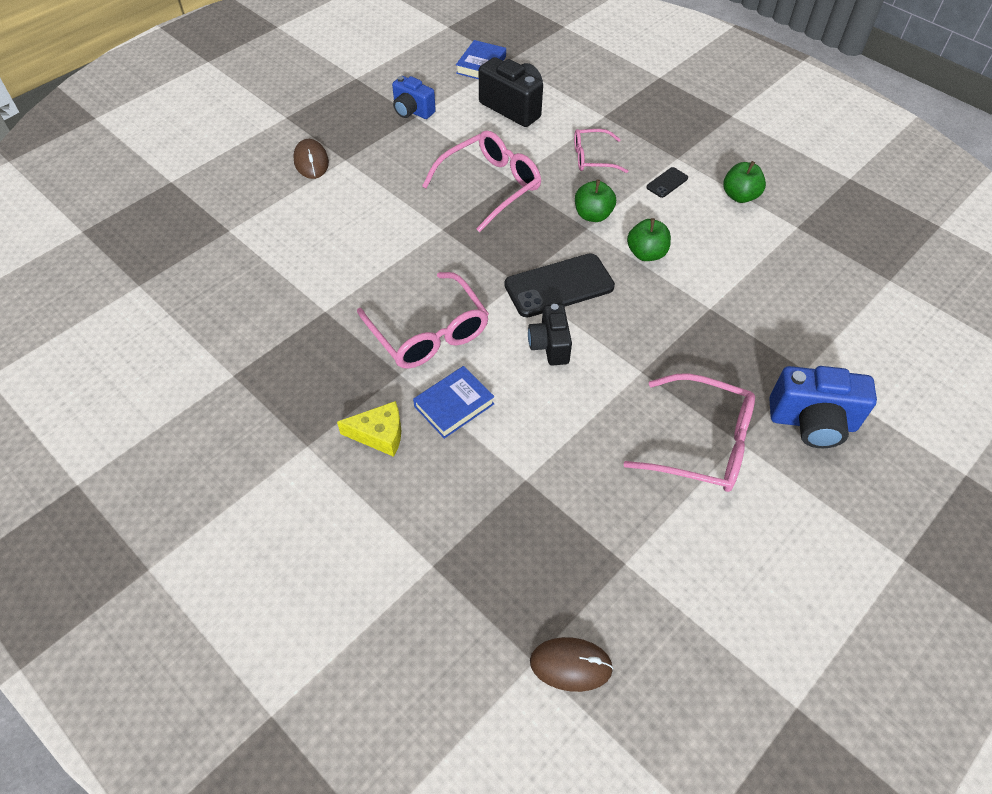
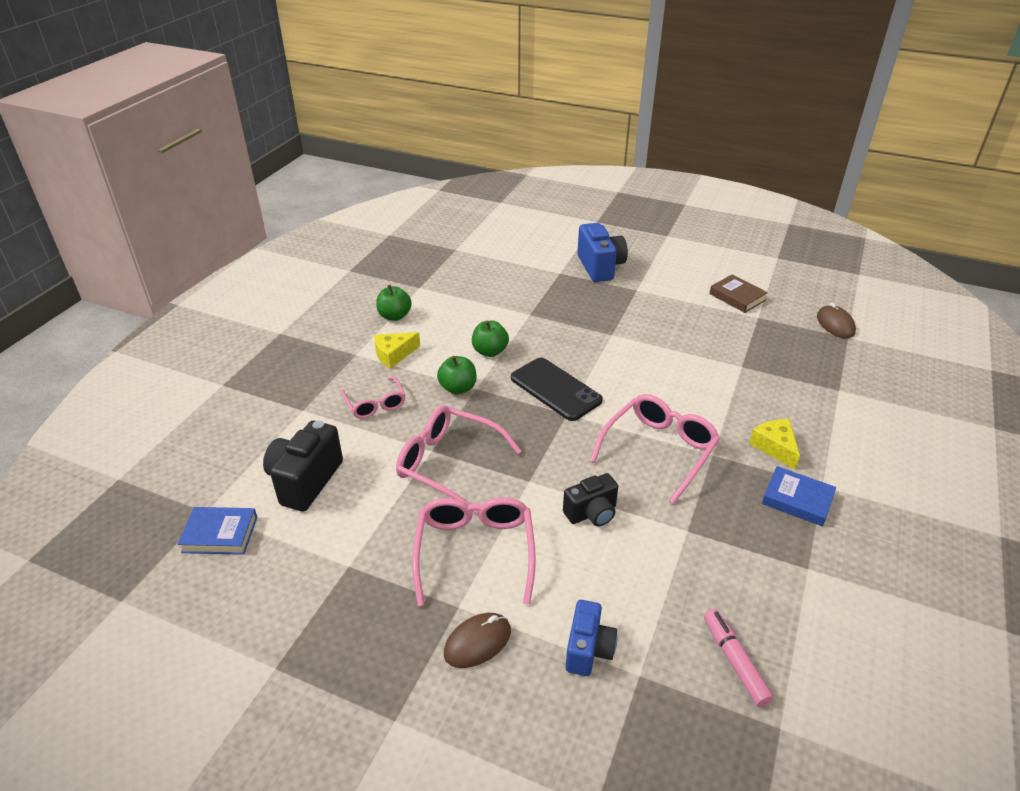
camera: 110 degrees left, 15 degrees down
blue camera [392,76,436,119] -> blue camera moved to [566,600,617,676]
blue book [413,366,495,439] -> blue book moved to [762,466,836,526]
black camera [528,304,572,366] -> black camera moved to [563,473,618,527]
pink glasses [624,373,755,492] -> pink glasses moved to [412,497,536,606]
black phone [646,167,688,198] -> yellow cheese [374,332,420,369]
none -> pink marker [704,609,774,707]
none -> brown book [709,275,768,313]

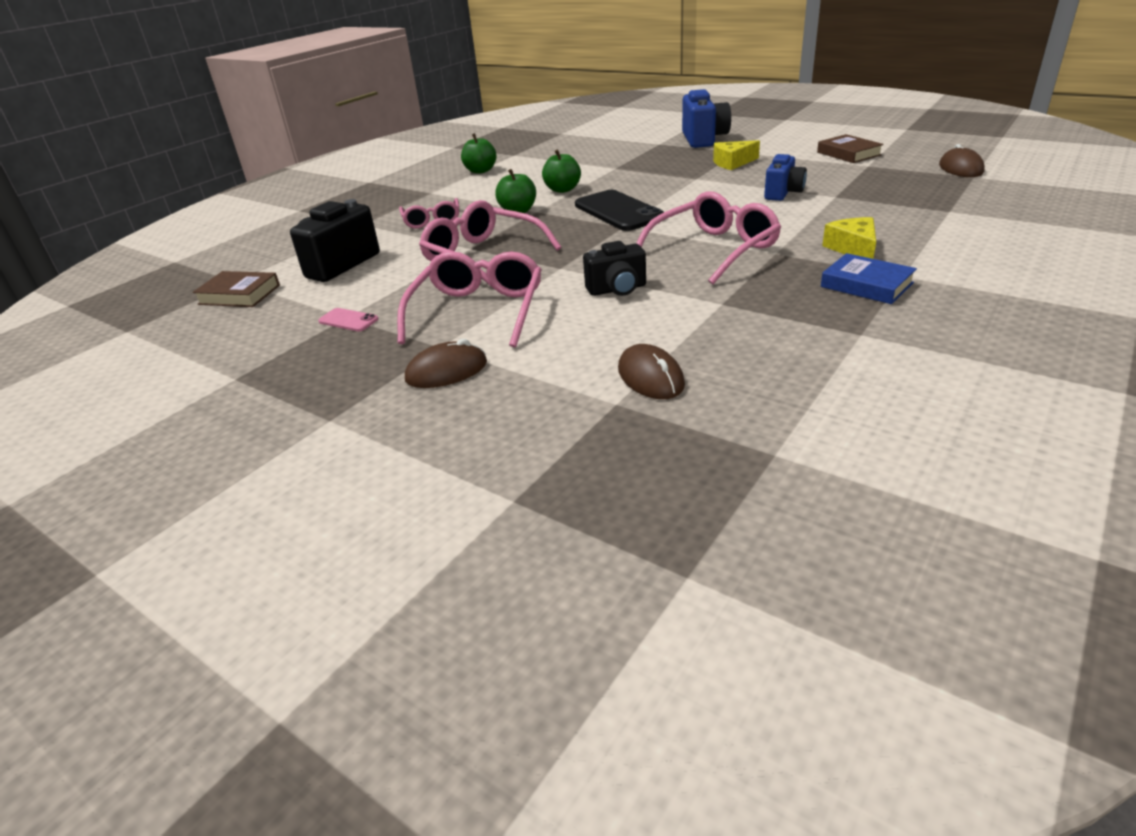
camera: 15 degrees right, 5 degrees down
blue book [177,507,257,555] -> brown book [193,271,280,307]
yellow cheese [374,332,420,369] -> yellow cheese moved to [713,140,760,170]
blue camera [566,600,617,676] -> blue camera moved to [764,154,807,201]
pink marker [704,609,774,707] -> none
none -> pink phone [318,308,378,331]
none -> brown mouse [618,344,685,399]

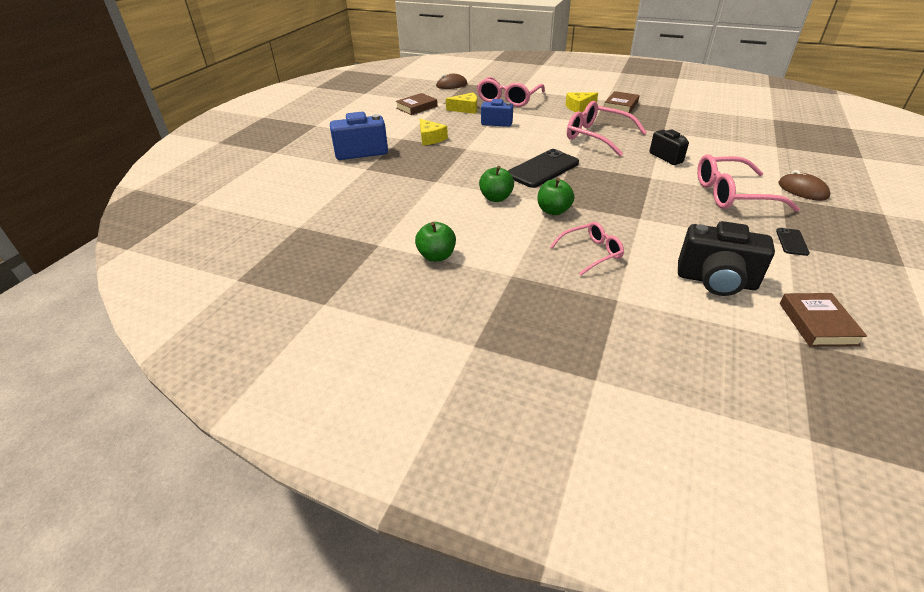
camera: 105 degrees left, 5 degrees up
pink phone [318,308,378,331] -> black phone [776,228,810,256]
pink glasses [419,200,561,287] -> pink glasses moved to [477,77,545,107]
brown mouse [618,344,685,399] -> none
blue book [821,253,917,304] -> brown book [605,91,640,113]
none -> yellow cheese [446,92,477,114]

